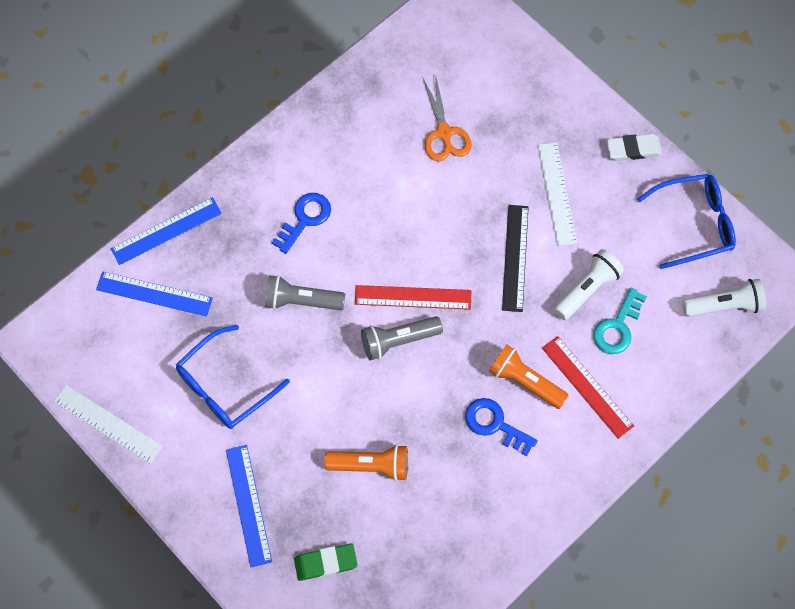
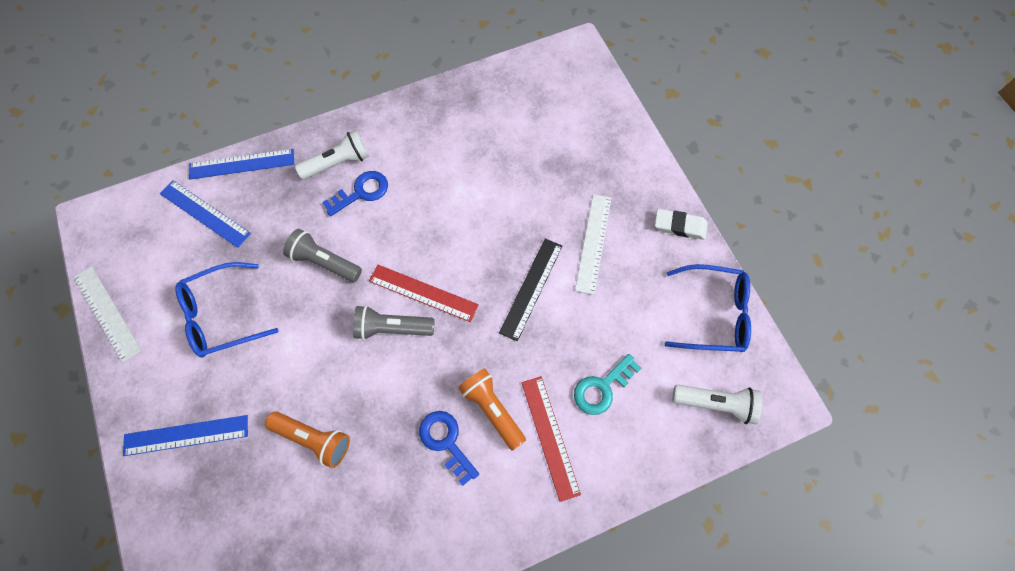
camera: 20 degrees right, 0 degrees up
blue ruler [226,445,272,567] -> blue ruler turned 75 degrees clockwise [123,415,248,456]
green eraser [294,543,358,581] -> none
orange scissors [423,73,472,161] -> none
white flashlight [554,249,624,320] -> white flashlight moved to [295,130,369,179]

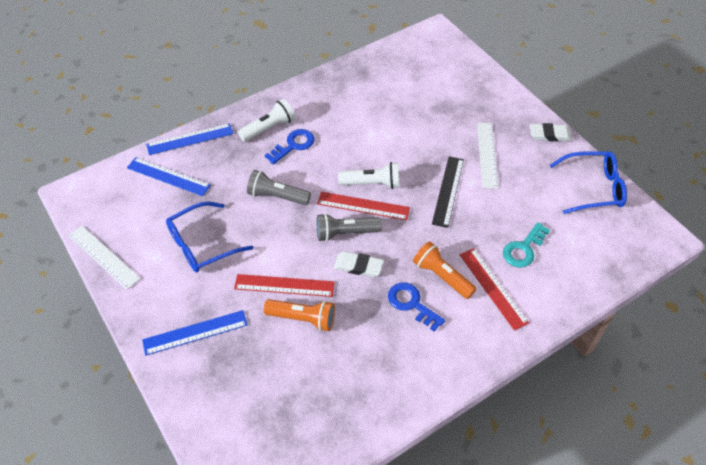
camera: 10 degrees left, 15 degrees down
white flashlight [673,385,762,424] -> white flashlight moved to [338,162,400,189]
none -> red ruler [234,274,335,297]
none -> white eraser [334,251,384,277]

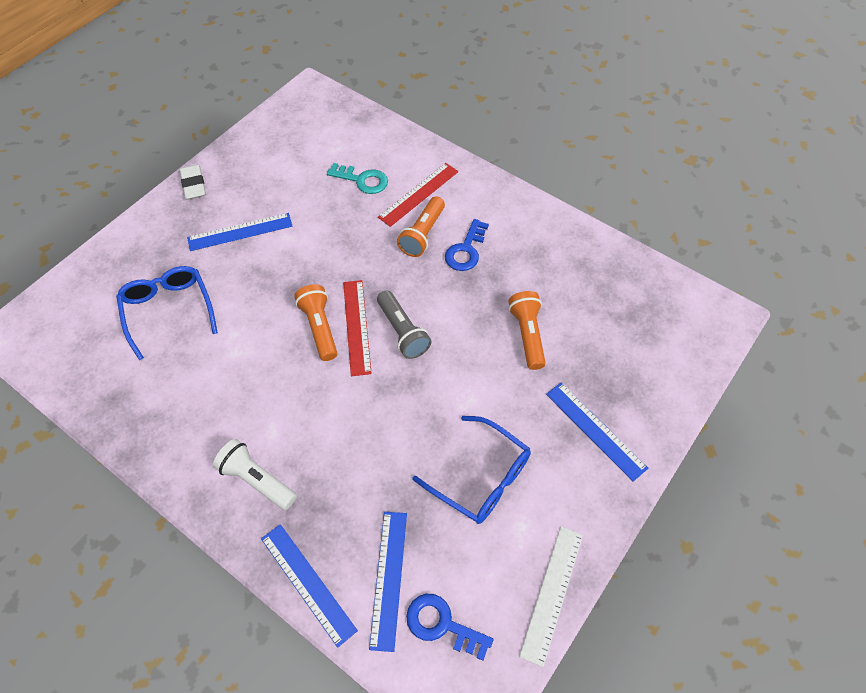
camera: 110 degrees left, 5 degrees up
red ruler [234,274,335,297] -> none
grey flashlight [247,170,311,205] -> none
blue key [265,129,315,164] -> blue key moved to [406,594,493,661]
white eraser [334,251,384,277] -> none
white flashlight [338,162,400,189] -> orange flashlight [294,284,337,361]
black ruler [432,156,464,228] -> none
white ruler [477,123,499,189] -> blue ruler [187,213,292,251]
blue glasses [550,151,627,214] -> blue glasses moved to [116,266,218,360]

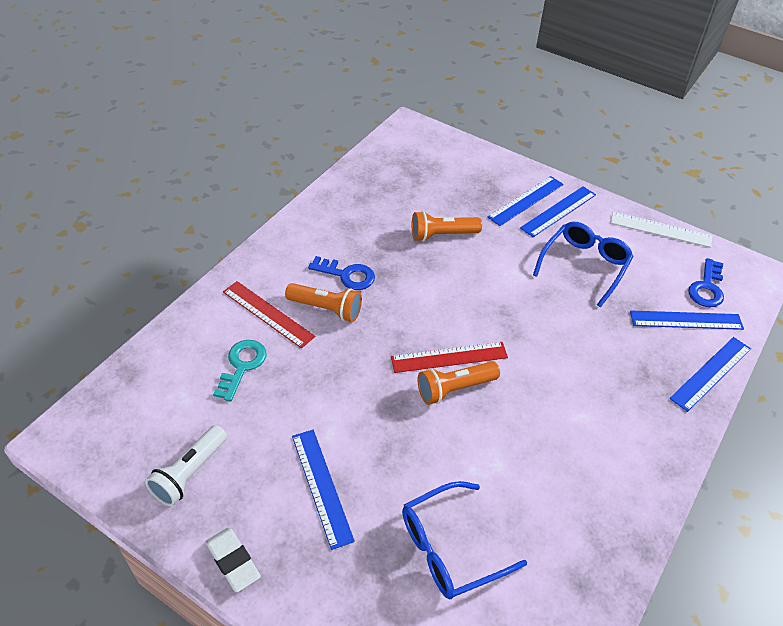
camera: 95 degrees left, 10 degrees down
white eraser [180,165,206,200] -> white eraser turned 75 degrees clockwise [205,527,261,592]
white flashlight [213,439,297,510] -> white flashlight moved to [145,425,227,506]
grey flashlight [377,291,431,359] -> none
none -> blue ruler [520,186,596,237]

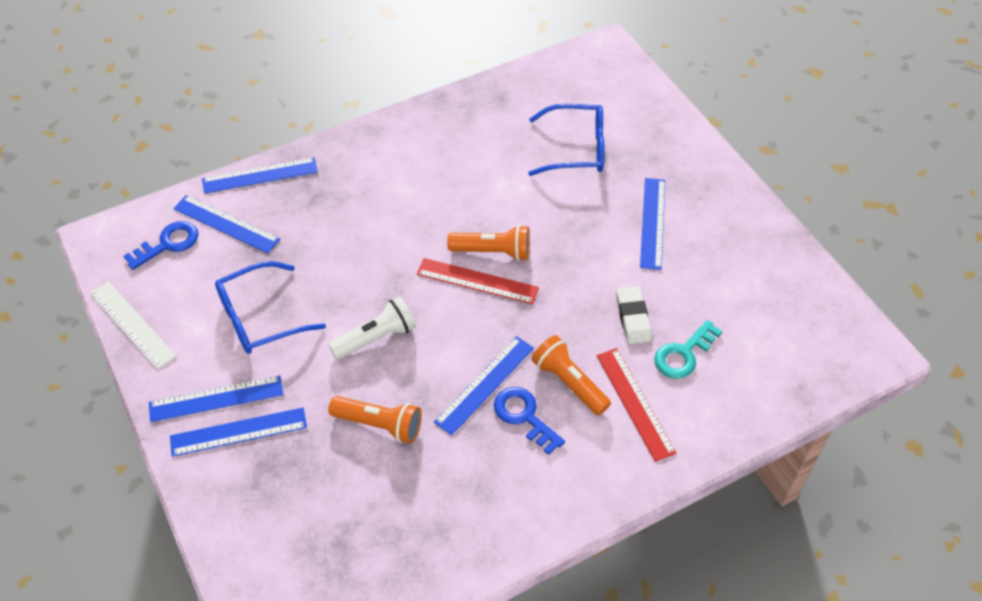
camera: 150 degrees left, 5 degrees up
white flashlight [145,425,227,506] -> white flashlight moved to [328,297,416,360]
white eraser [205,527,261,592] -> white eraser moved to [616,286,652,344]
none -> blue ruler [434,336,534,435]

